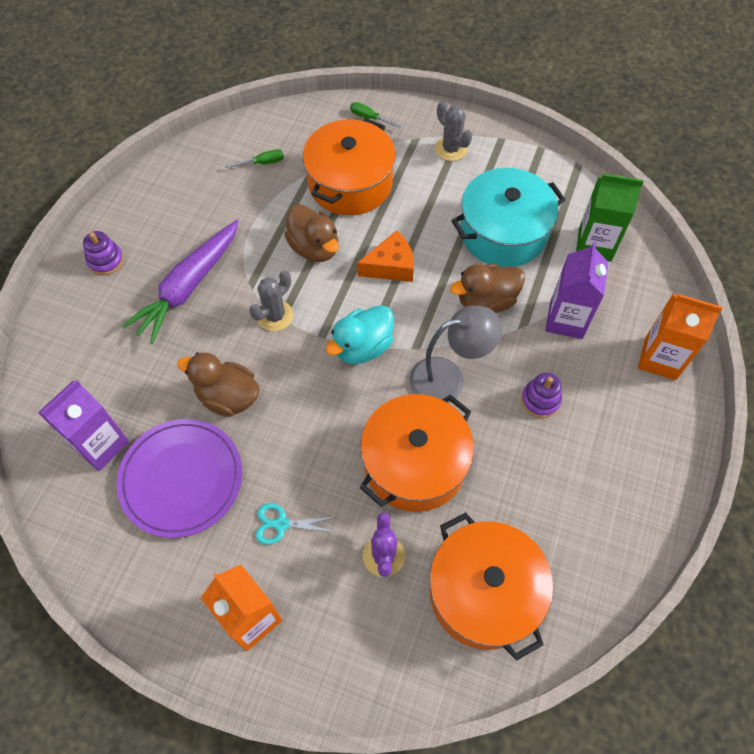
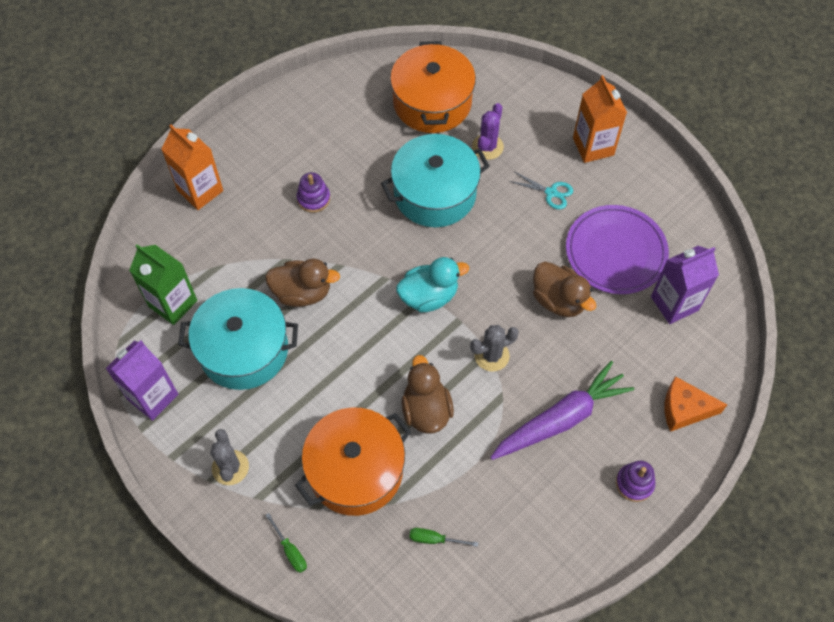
camera: 155 degrees left, 0 degrees up
orange cheese [357,230,414,282] -> orange cheese moved to [665,376,727,432]
orange pot [360,394,474,512] -> turquoise pot [381,134,490,227]
grey lamp [409,305,502,403] -> none
purple carton [545,242,609,339] -> purple carton moved to [105,340,178,421]

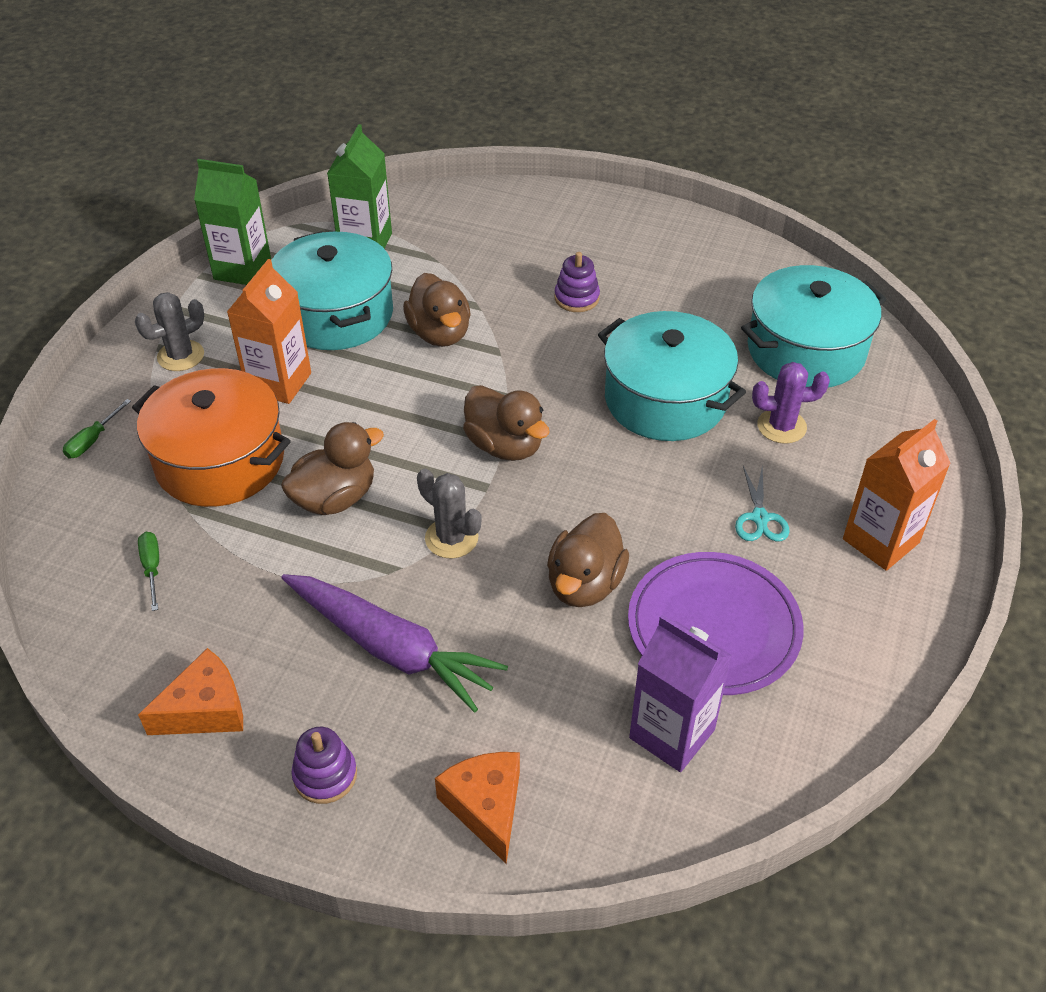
camera: 65 degrees right, 15 degrees down
purple carton [105,340,178,421] -> green carton [194,159,271,285]
orange carton [161,125,223,210] -> orange carton moved to [227,259,311,404]
orange pot [390,41,476,133] -> turquoise pot [741,265,887,388]
turquoise duck [396,257,469,312] -> brown duck [463,385,550,461]
none -> orange cheese [138,648,243,735]

